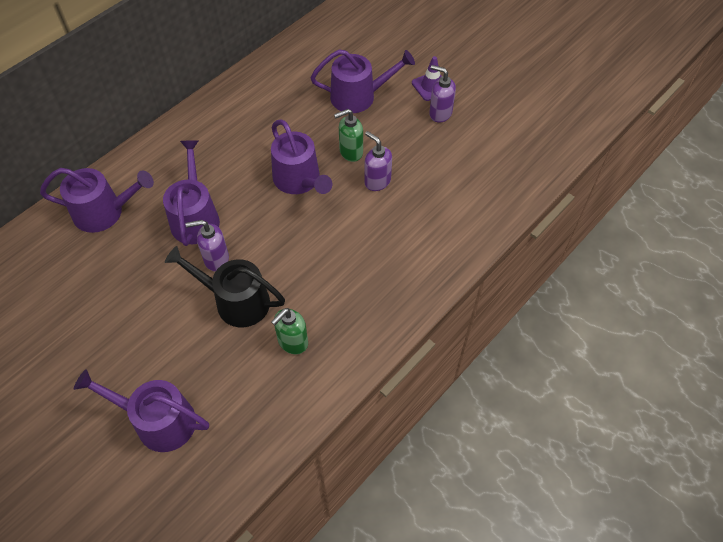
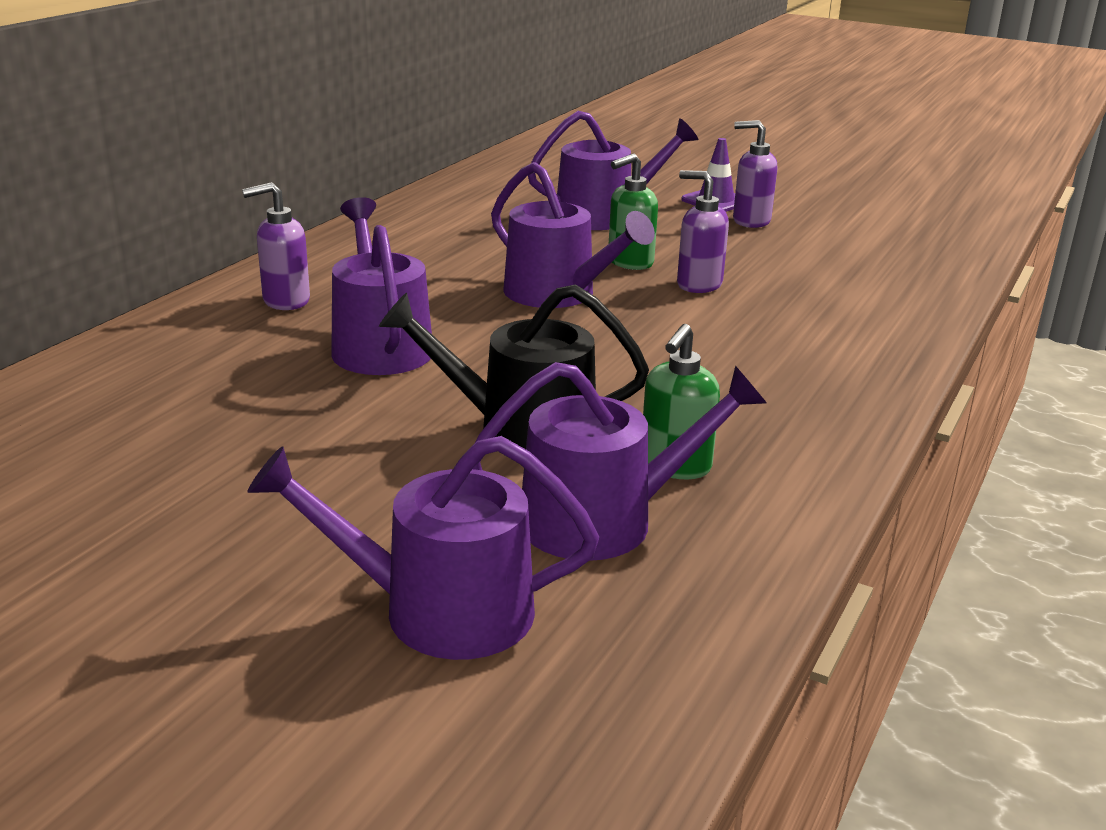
camera: 15 degrees left, 30 degrees down
purple watering can [40,168,154,233] -> purple watering can moved to [473,362,767,561]
purple soap dispenser [186,220,229,272] -> purple soap dispenser moved to [242,182,310,310]

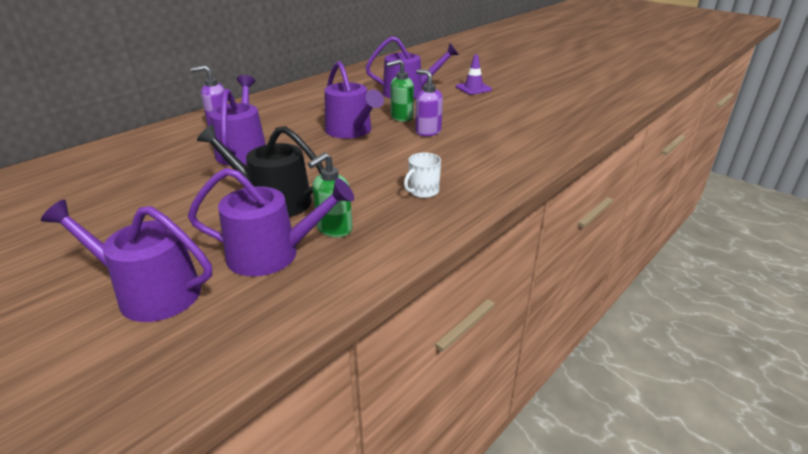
camera: 15 degrees right, 5 degrees up
purple soap dispenser [733,120,777,228] -> none
none -> white mug [404,153,441,198]

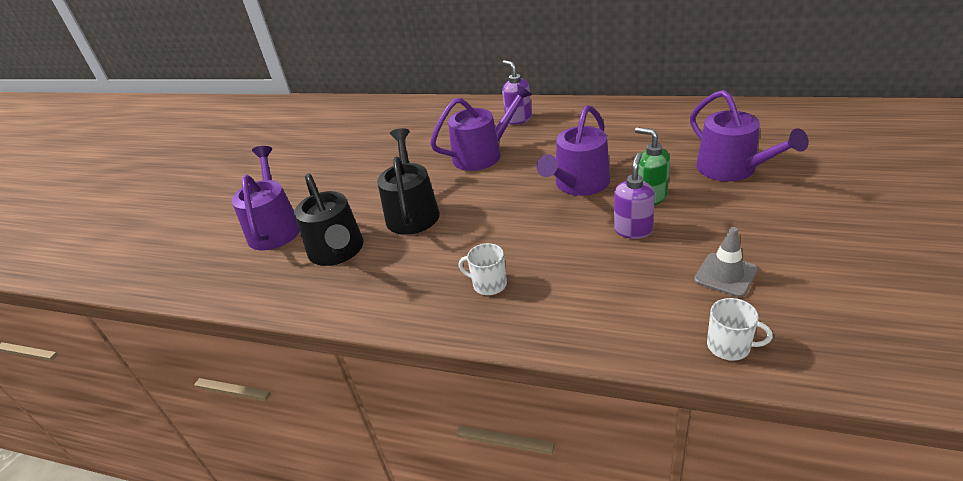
camera: 70 degrees right, 5 degrees up
purple watering can [188,168,354,276] -> black watering can [294,173,364,266]
green soap dispenser [308,152,353,237] -> none
purple traffic cone [456,54,492,95] -> none
none -> grey traffic cone [694,227,758,297]
none -> white mug [707,298,773,361]

